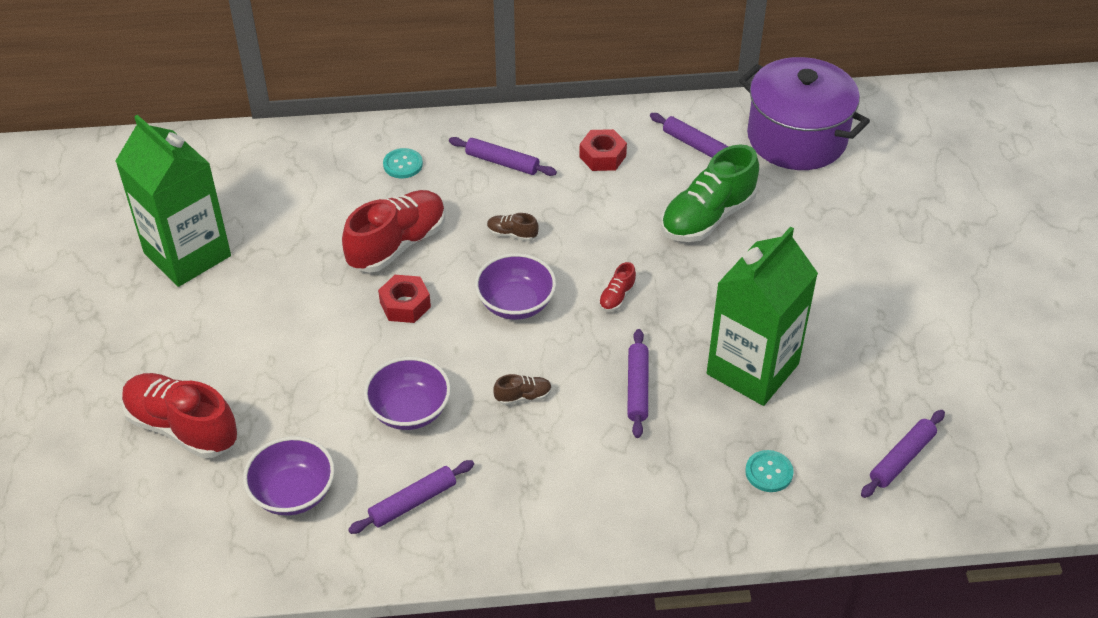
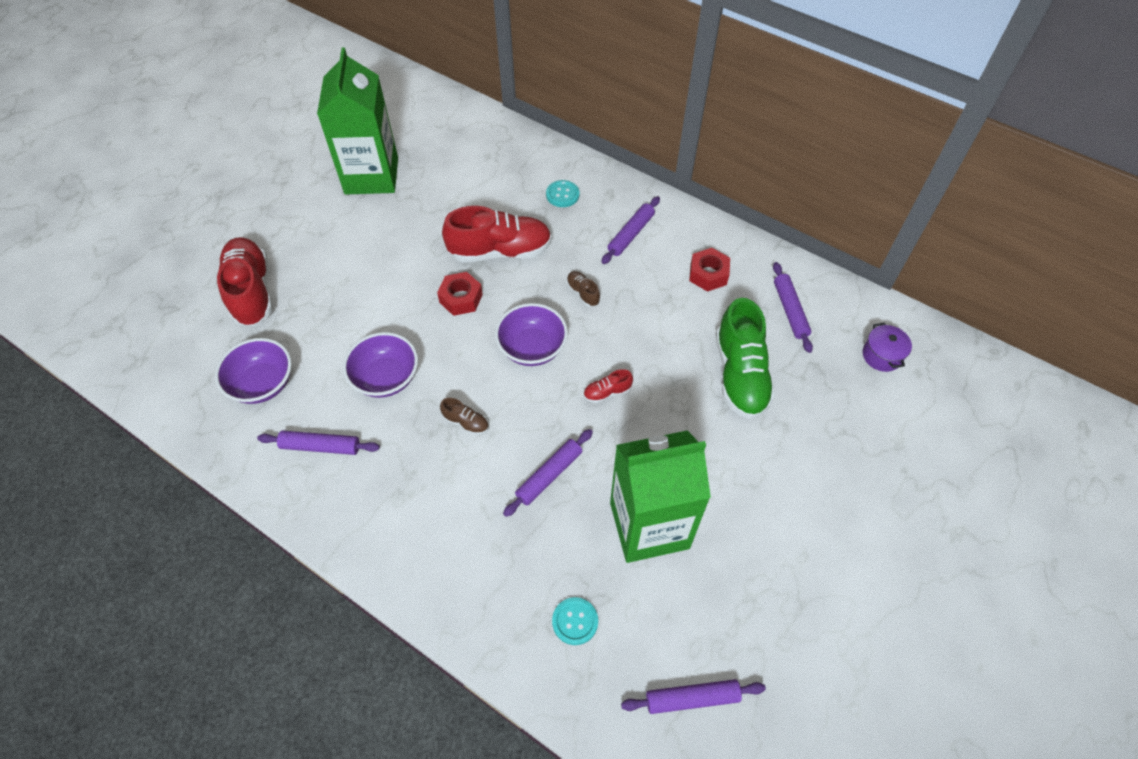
camera: 40 degrees right, 10 degrees up
purple rolling pin [449,137,557,176] -> purple rolling pin turned 60 degrees clockwise [601,196,660,264]
green shoe [661,145,759,242] -> green shoe turned 90 degrees counterclockwise [716,298,775,419]
purple pot [739,57,870,170] -> purple pot [863,323,912,372], size x0.40

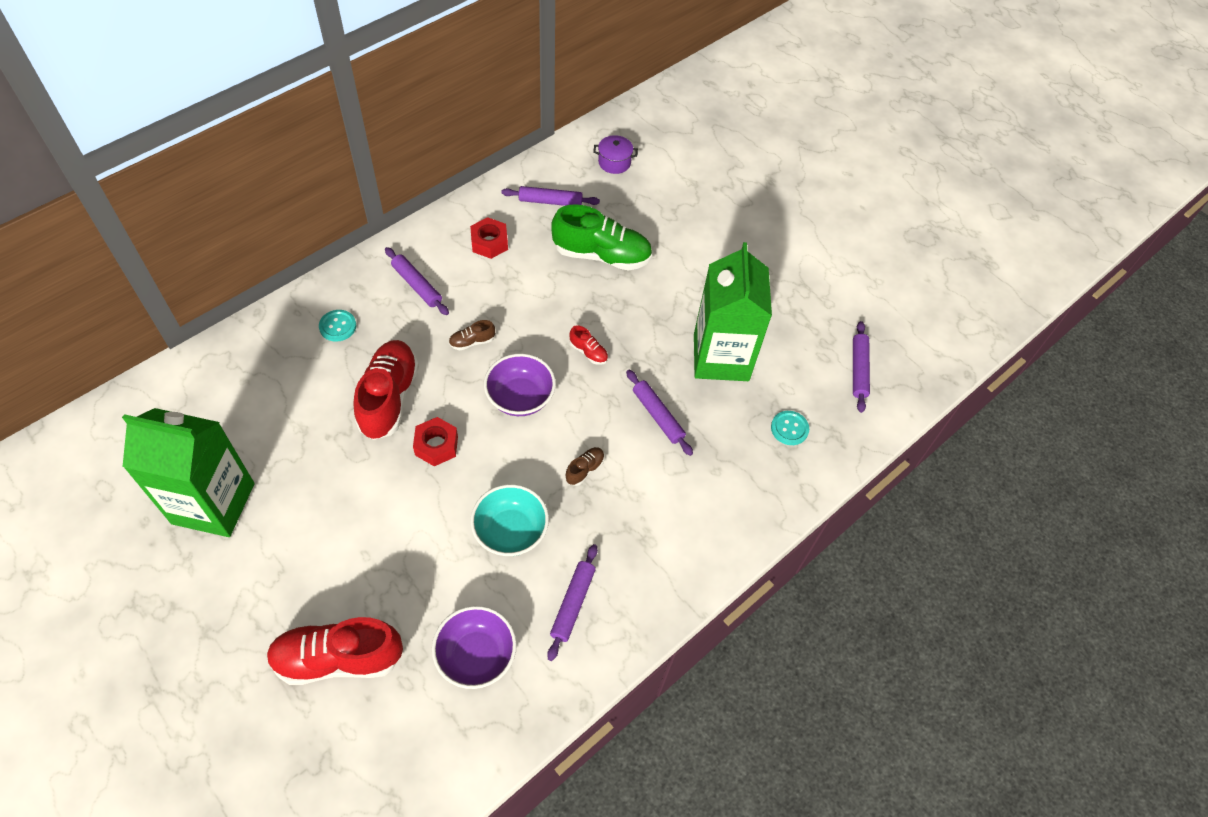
camera: 80 degrees left, 0 degrees up
purple bowl [343,332,418,398] -> turquoise bowl [470,484,549,556]
red shoe [583,369,633,403] -> red shoe turned 45 degrees counterclockwise [569,325,608,365]

